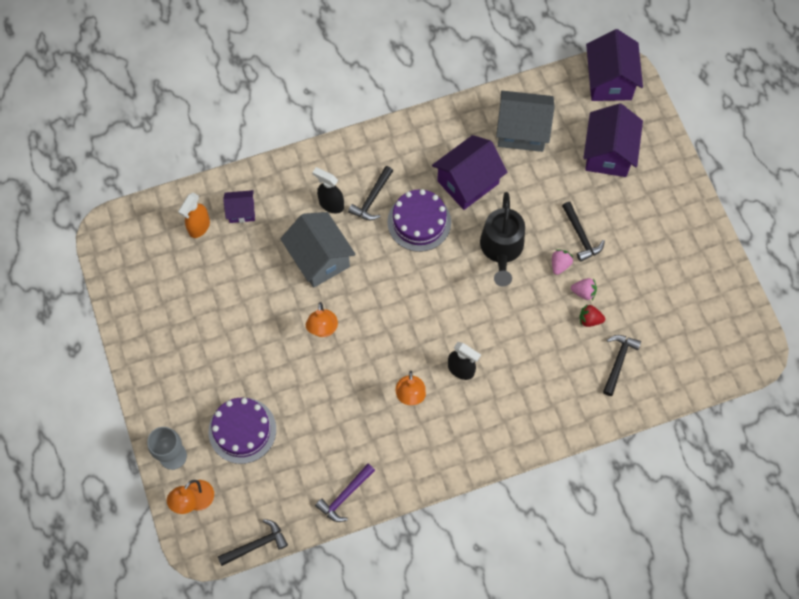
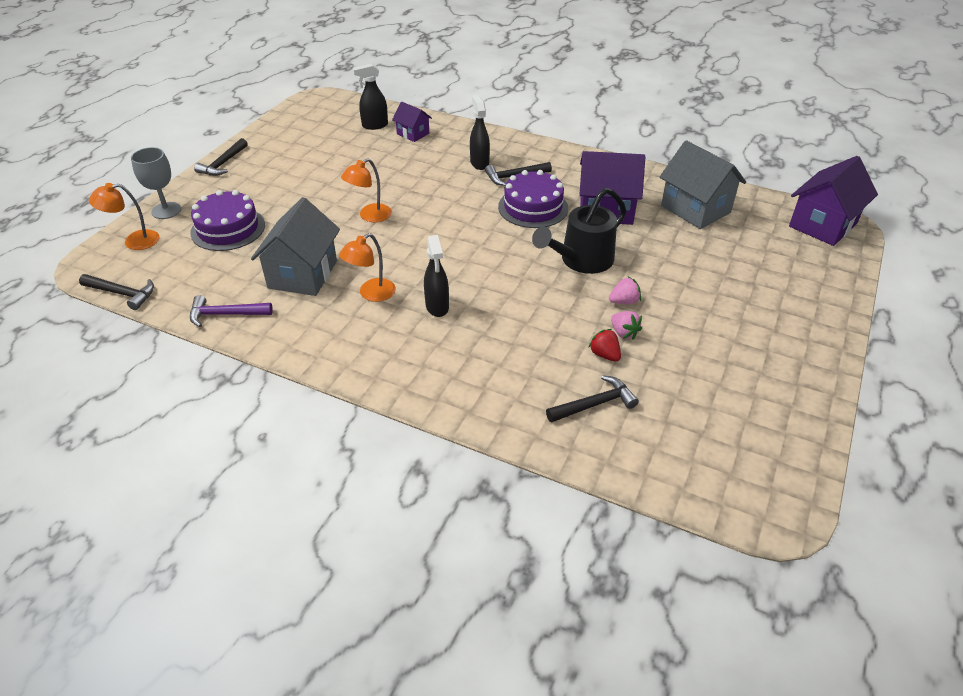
camera: 45 degrees right, 25 degrees down
orange spray bottle [178,193,210,238] -> black spray bottle [353,63,388,130]
grey house [280,212,356,288] -> grey house moved to [251,197,340,296]
black hammer [562,202,605,262] -> black hammer moved to [194,138,248,176]
purple house [583,103,643,177] -> none

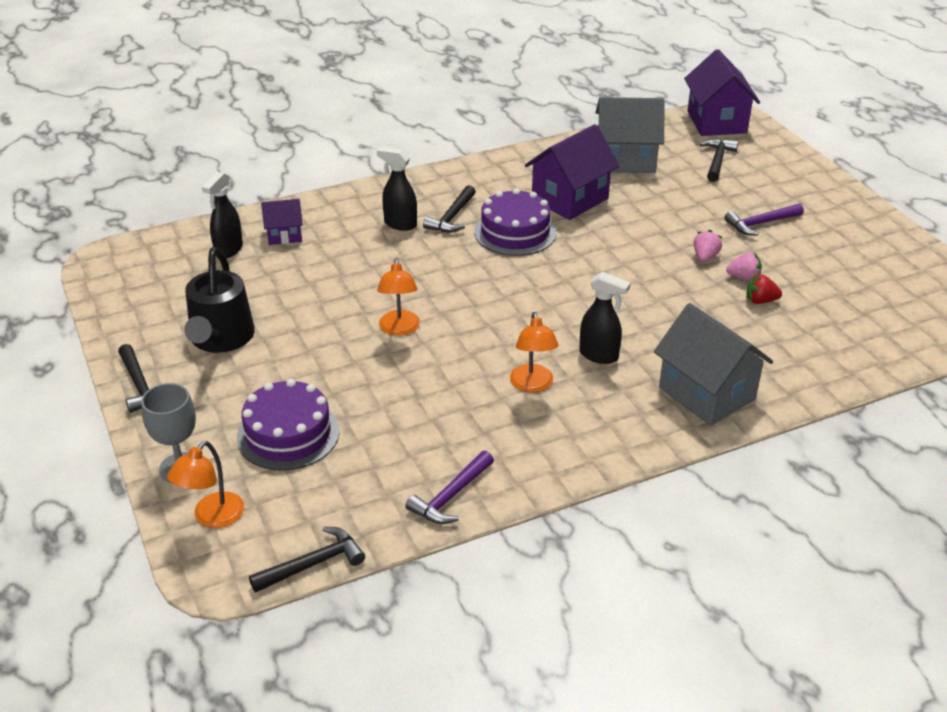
camera: 50 degrees left, 5 degrees down
grey house [251,197,340,296] -> grey house moved to [654,303,773,426]
black watering can [532,188,626,274] -> black watering can moved to [184,247,255,353]
black hammer [546,375,639,423] -> black hammer moved to [700,139,738,182]
none -> purple hammer [724,203,804,236]

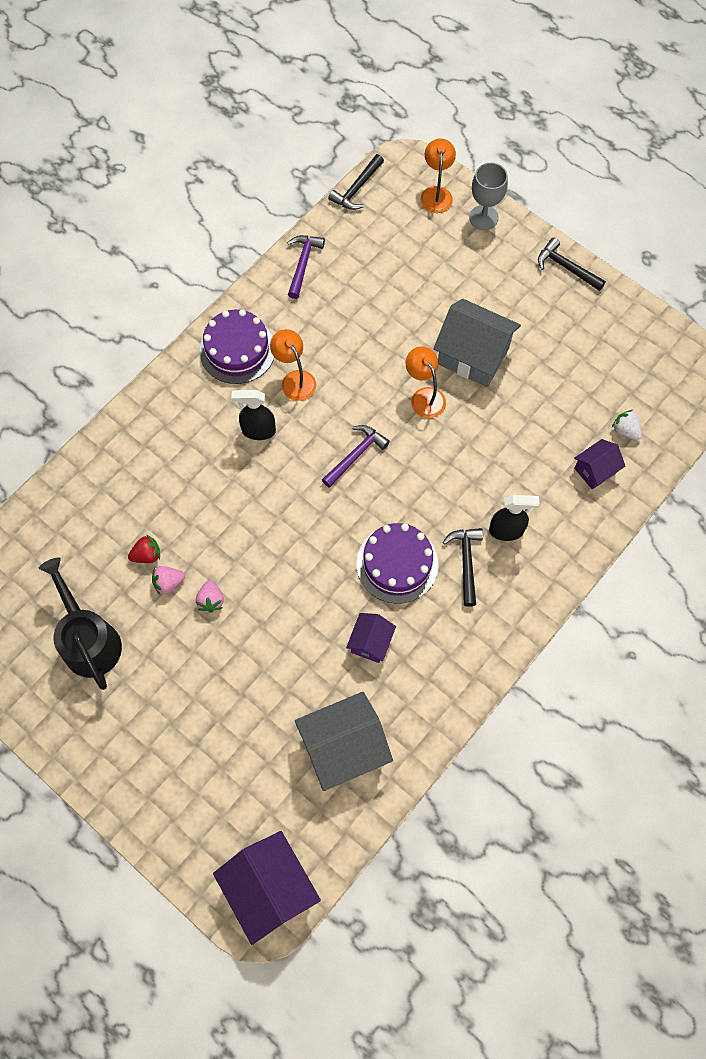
camera: 155 degrees right, 30 degrees up
black watering can [184,247,255,353] -> black watering can moved to [39,557,122,690]
black spray bottle [202,172,243,258] -> white strawberry [612,410,642,440]
purple cake [237,379,340,471] -> purple cake moved to [199,309,274,384]
purple house [525,124,620,220] -> purple house [346,613,396,663], size x0.54
grey house [654,303,773,426] -> grey house moved to [434,299,521,387]
black hammer [700,139,738,182] -> none
purple hammer [724,203,804,236] -> purple hammer moved to [322,425,390,488]

